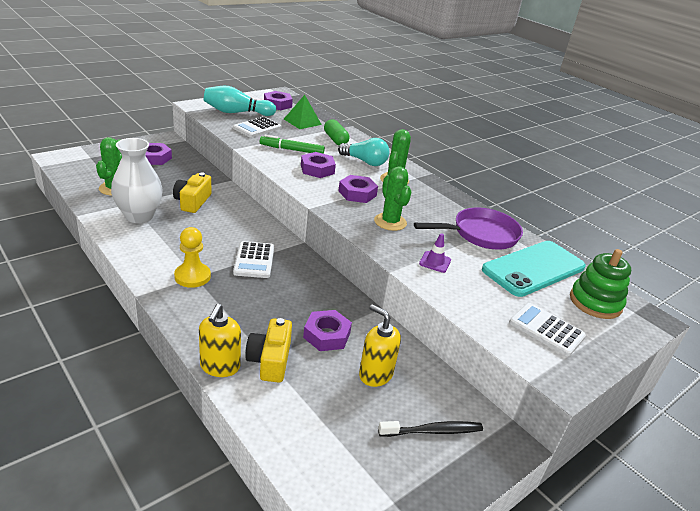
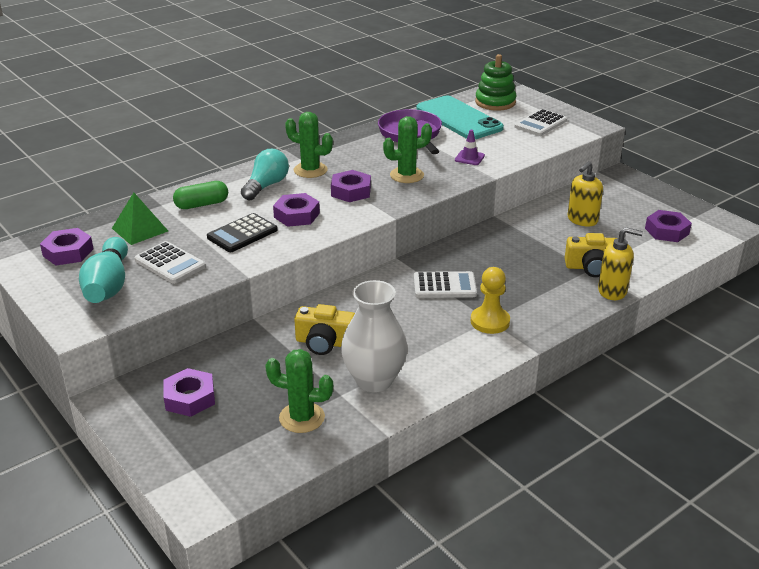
camera: 85 degrees left, 0 degrees up
green marker [260,135,325,154] -> black calculator [207,213,278,252]
purple nut [303,310,352,351] -> purple nut moved to [645,210,692,242]
black toothbrush [378,421,483,437] -> none

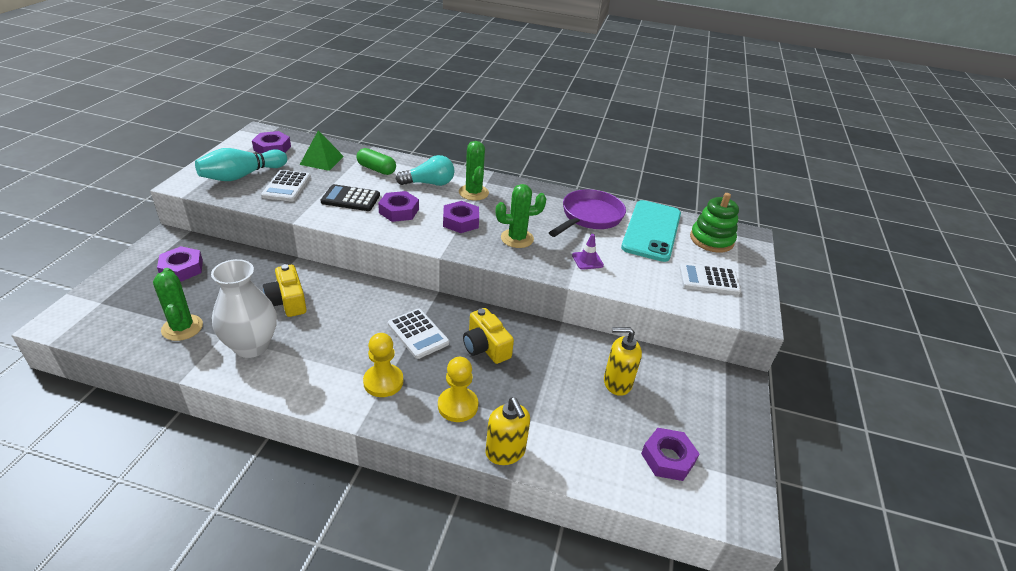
camera: 50 degrees right, 5 degrees up
green cactus [383,116,432,183] -> green cactus turned 45 degrees counterclockwise [496,184,546,248]
yellow camera [565,233,617,277] -> yellow camera moved to [463,308,514,364]
none -> yellow pawn [438,357,478,422]

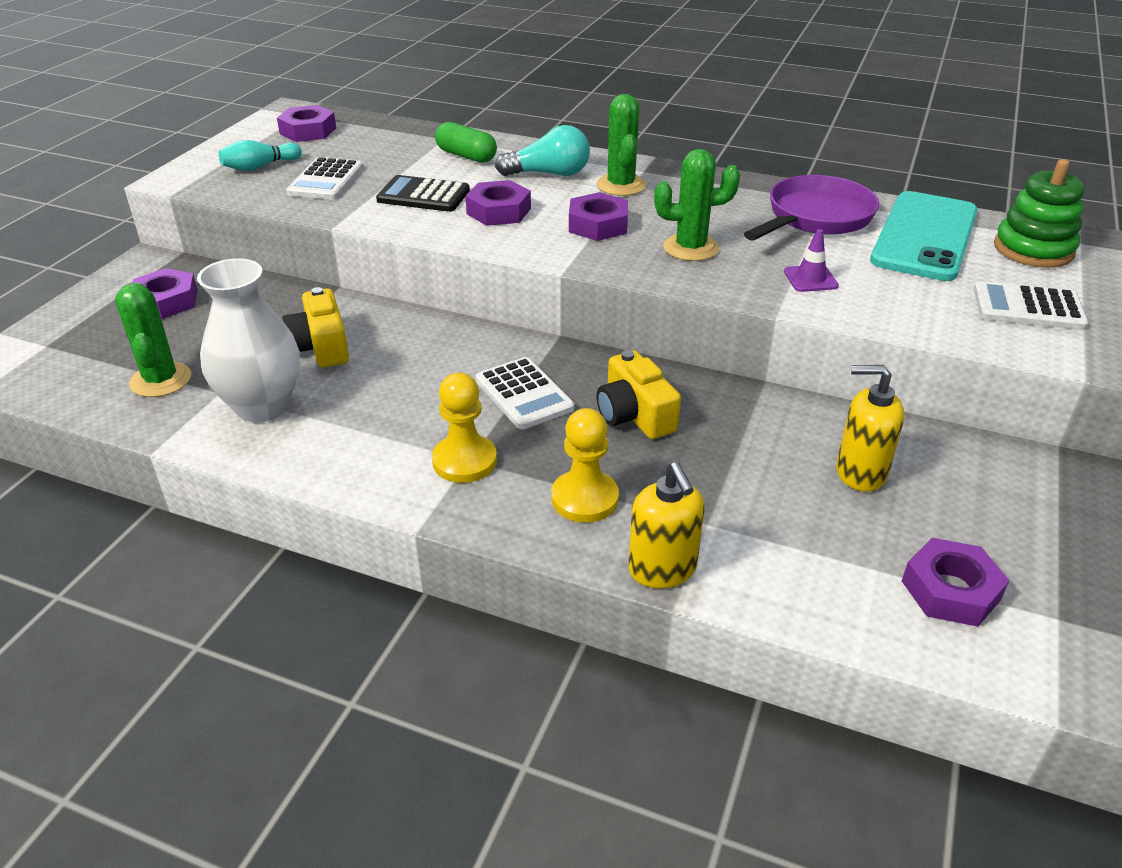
camera: 10 degrees right, 0 degrees up
turquoise bowling pin [195,148,287,181] -> turquoise bowling pin [219,140,302,171], size x0.60
green pyramid [300,130,344,171] -> none

